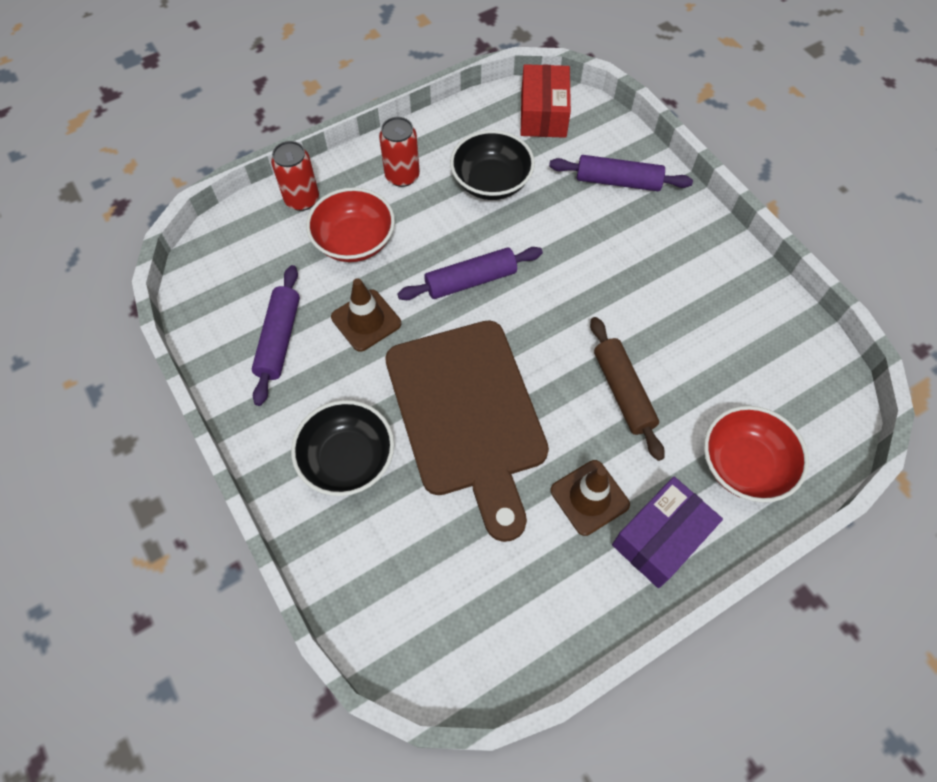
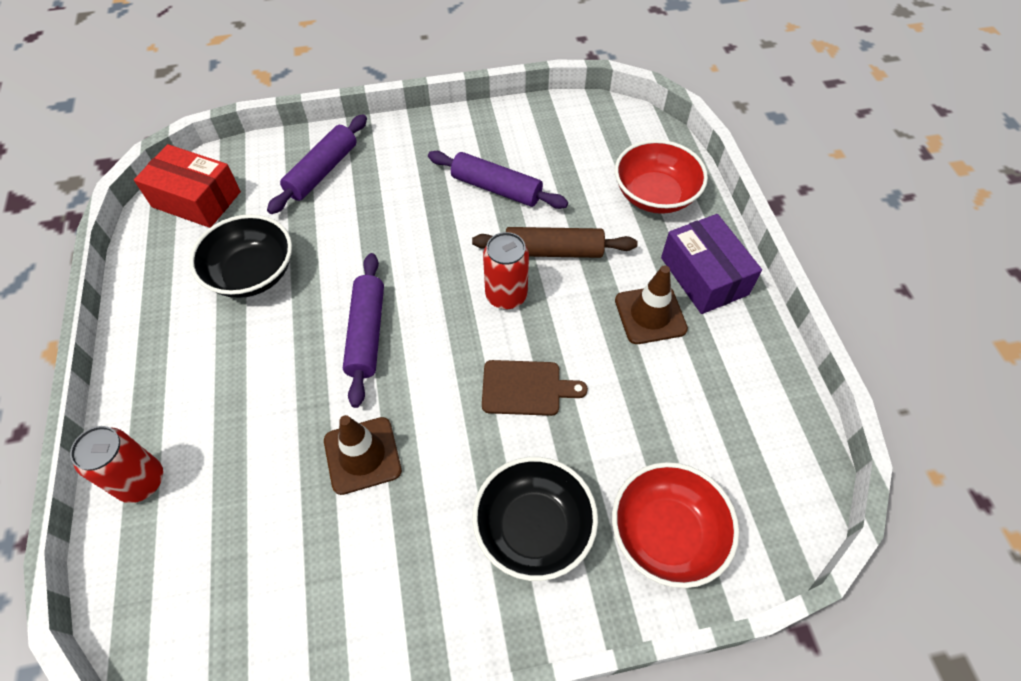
camera: 70 degrees left, 5 degrees down
purple rolling pin [252,265,300,406] -> purple rolling pin moved to [428,151,568,209]
red bowl [306,187,395,262] -> red bowl moved to [612,462,739,588]
red can [379,117,420,187] -> red can moved to [483,232,529,309]
brown cutting board [385,320,549,542] -> brown cutting board [482,360,588,416], size x0.41

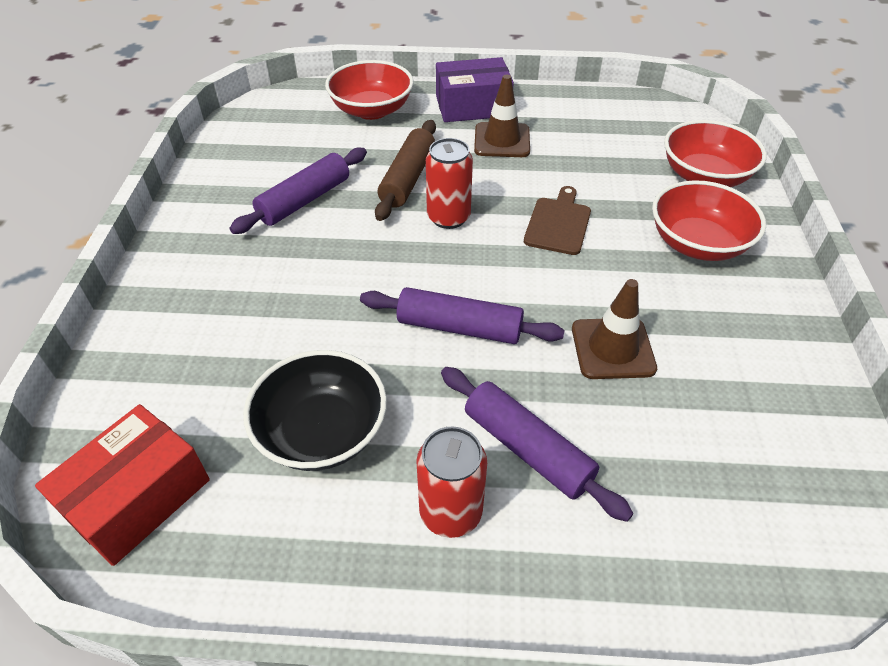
camera: 75 degrees left, 10 degrees down
red can [70,426,163,503] -> red can moved to [416,427,487,538]
purple rolling pin [267,114,367,214] -> purple rolling pin moved to [441,367,634,522]
black bowl [472,457,598,581] -> red bowl [652,180,766,261]

